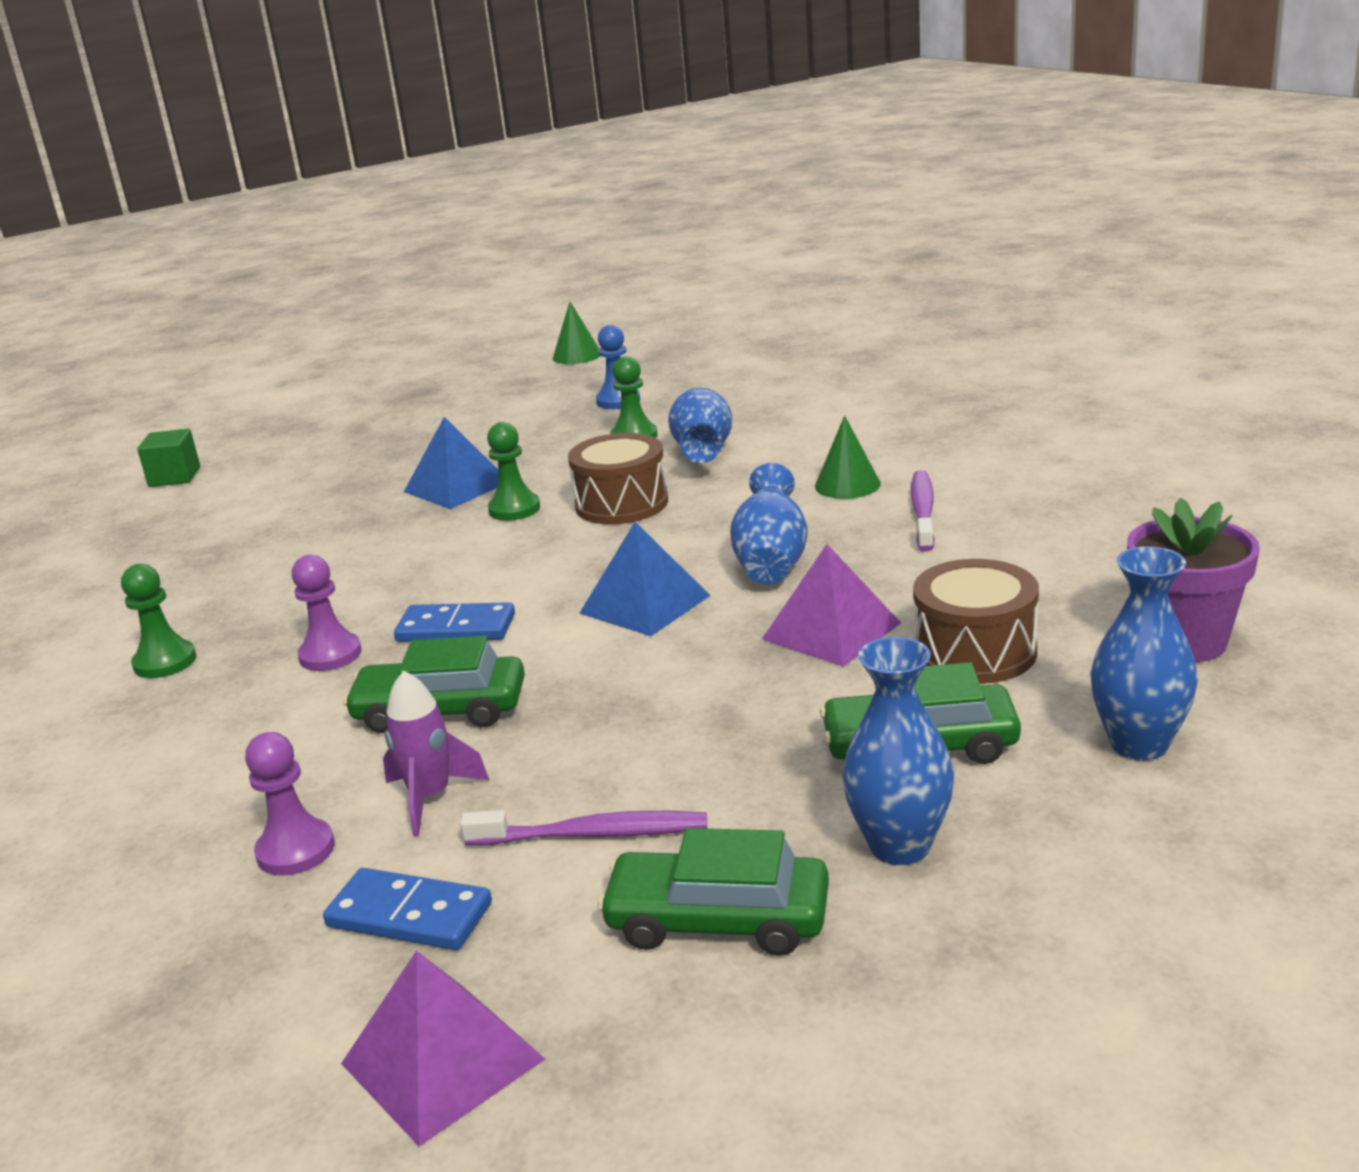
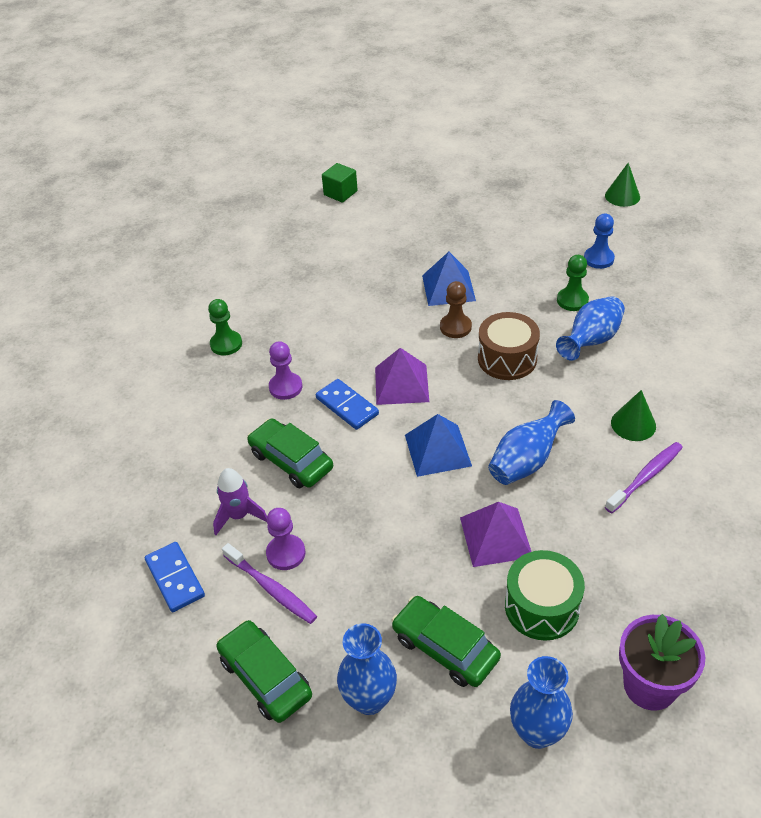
camera: 40 degrees right, 20 degrees up
purple pawn [245,732,335,876] -> purple pawn moved to [266,508,305,570]
purple pyramid [341,951,545,1146] -> purple pyramid moved to [375,348,429,405]
green pawn [487,422,540,521] -> brown pawn [440,281,472,338]
brown drum [913,559,1039,684] -> green drum [505,550,585,641]

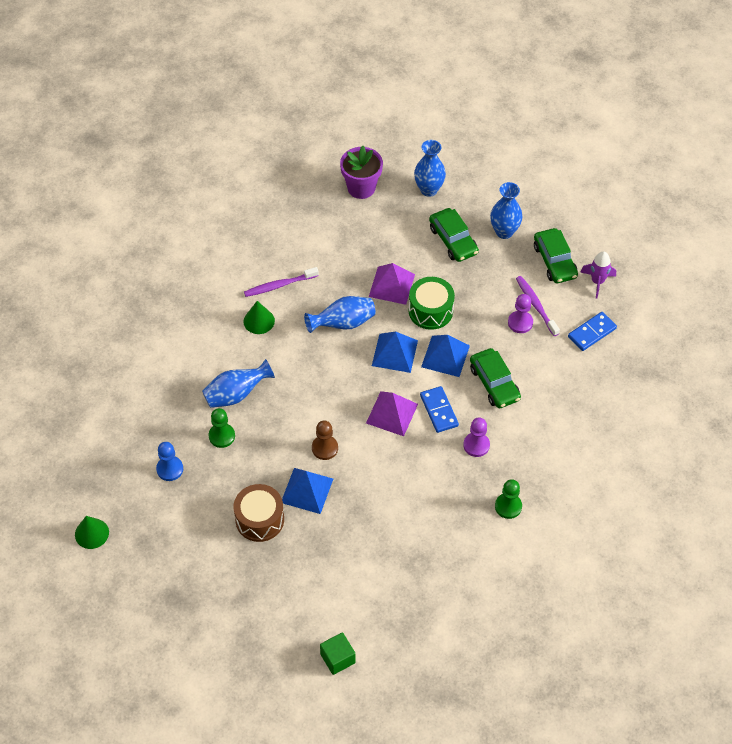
camera: 160 degrees left, 10 degrees up
blue domino [145,542,205,612] -> blue domino turned 60 degrees clockwise [568,312,617,351]
purple rocket [213,468,267,535] -> purple rocket moved to [580,252,616,298]
brown drum [478,312,540,380] -> brown drum moved to [234,484,284,542]
green drum [505,550,585,641] -> green drum moved to [408,277,455,330]
none -> blue pyramid [421,335,470,377]

